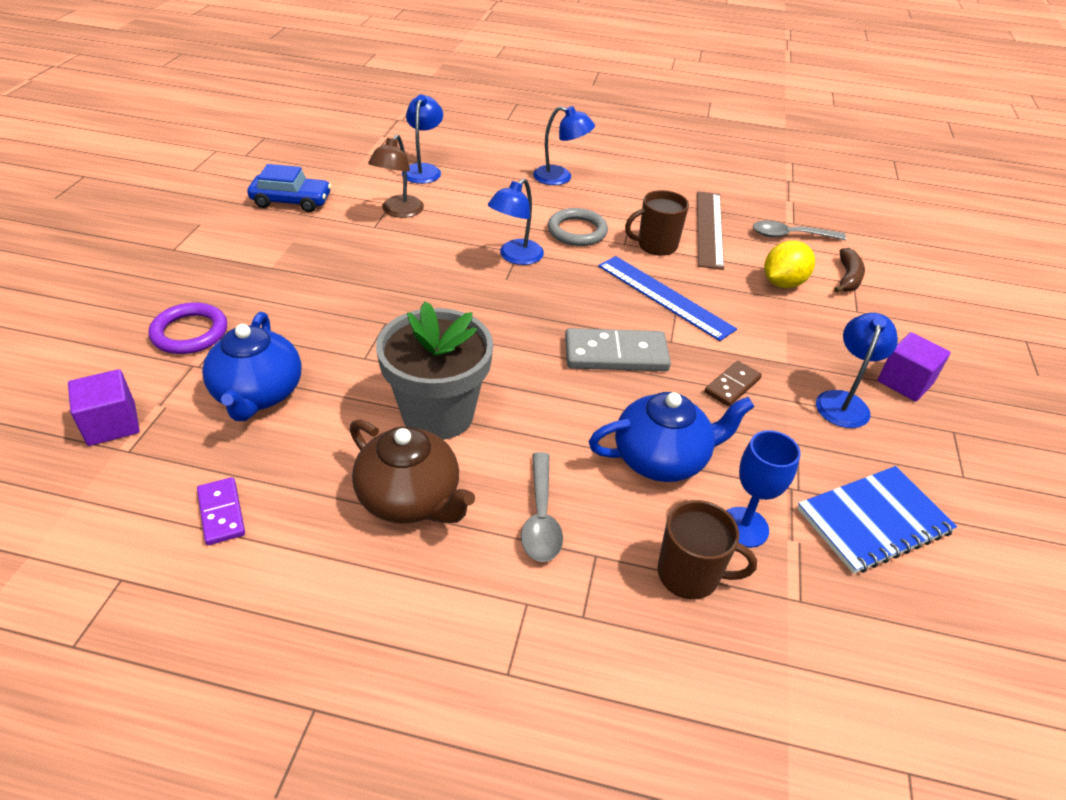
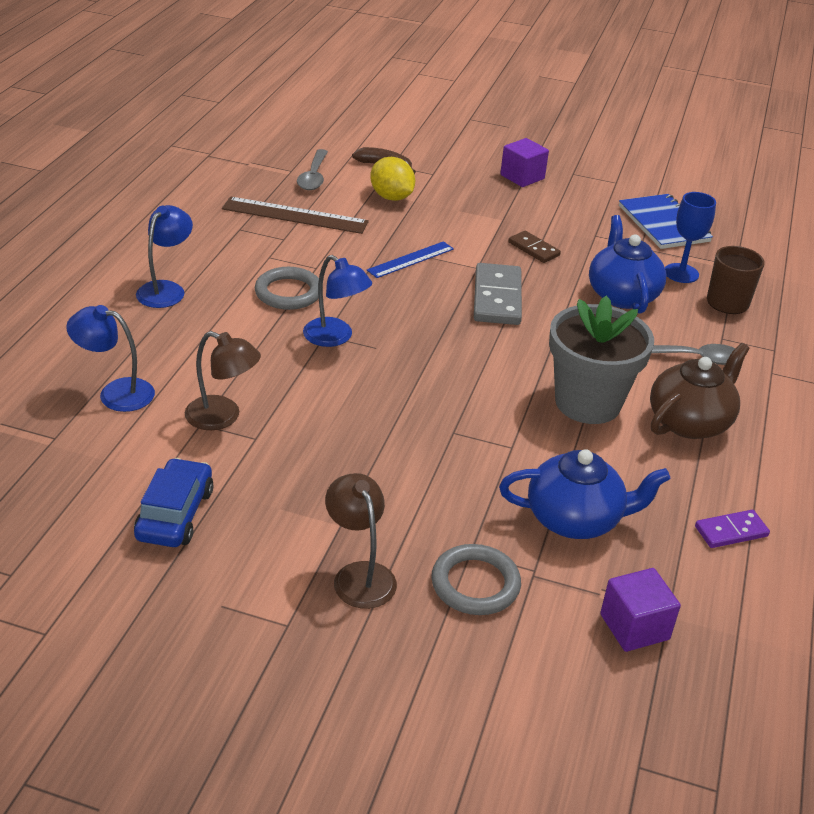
camera: 85 degrees left, 5 degrees down
purple ring [148,302,227,354] -> grey ring [431,544,521,615]
blue ruler [598,256,737,341] -> blue ruler [367,241,454,278], size x0.65
brown mug [625,190,689,256] -> none
blue lamp [816,313,898,428] -> none
none -> brown lamp [325,473,397,609]

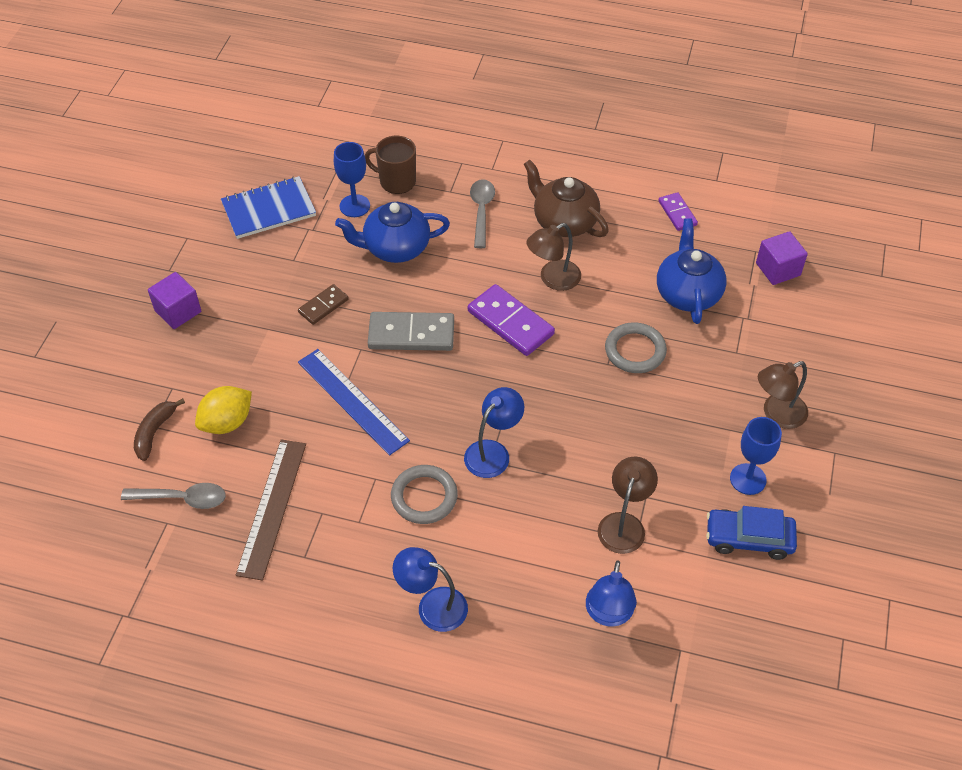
camera: 90 degrees left, 15 degrees up
blue ruler [367,241,454,278] -> blue ruler [298,349,410,456], size x1.54
grey ring [431,544,521,615] -> grey ring moved to [605,322,667,373]
grey flower pot [549,296,654,424] -> brown lamp [526,223,581,291]
none -> purple domino [468,284,555,356]
none -> blue goblet [730,417,782,495]

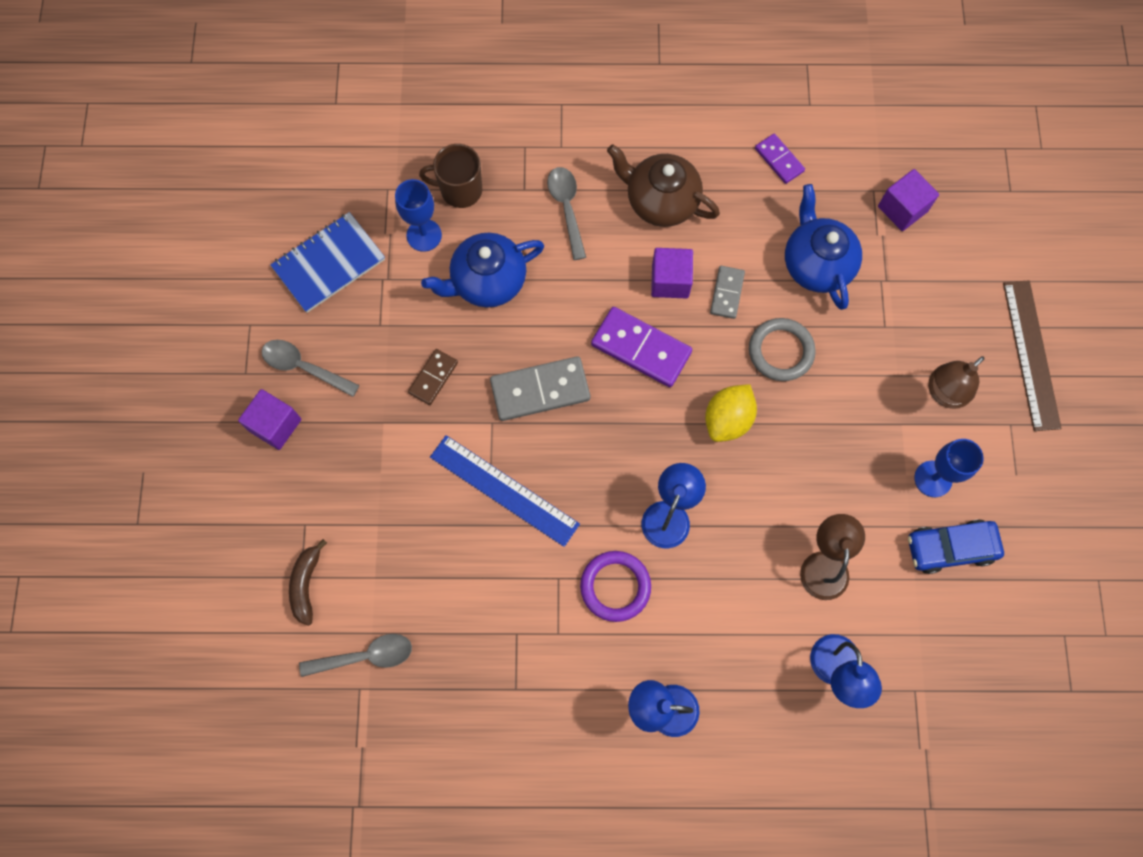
camera: 15 degrees left, 20 degrees up
yellow lemon [195,386,252,434] -> yellow lemon moved to [705,384,757,442]
brown ruler [236,439,306,581] -> brown ruler moved to [1003,280,1062,431]
grey ring [391,465,458,524] -> purple ring [580,551,651,622]
brown lamp [526,223,581,291] -> purple cube [651,248,693,299]
none -> grey spoon [262,340,360,397]
none -> grey domino [710,266,745,319]

